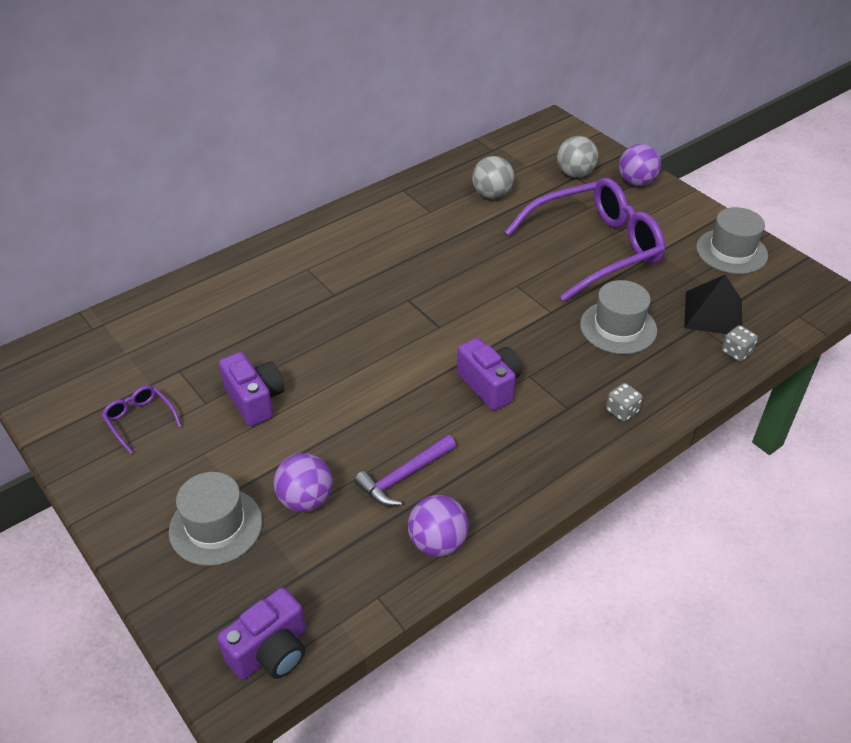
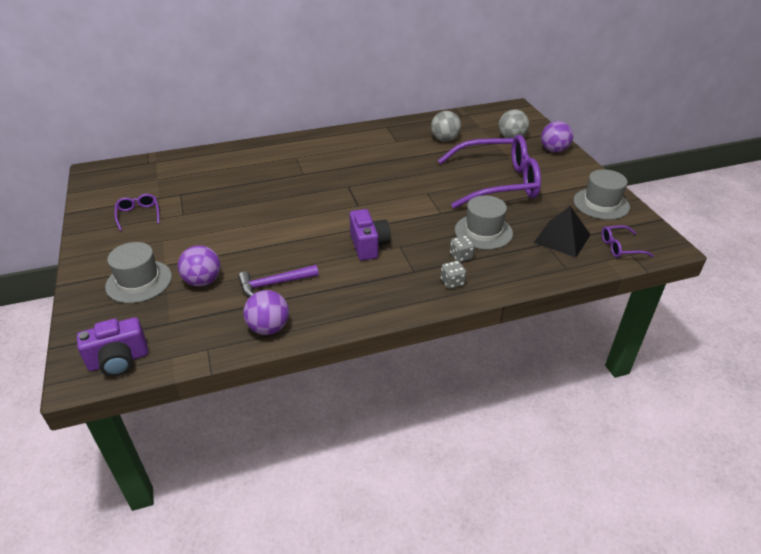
camera: 20 degrees right, 5 degrees down
purple camera [219,352,284,426] -> none
grey dice [722,325,758,362] -> grey dice moved to [450,235,475,262]
none -> purple glasses [602,225,654,258]

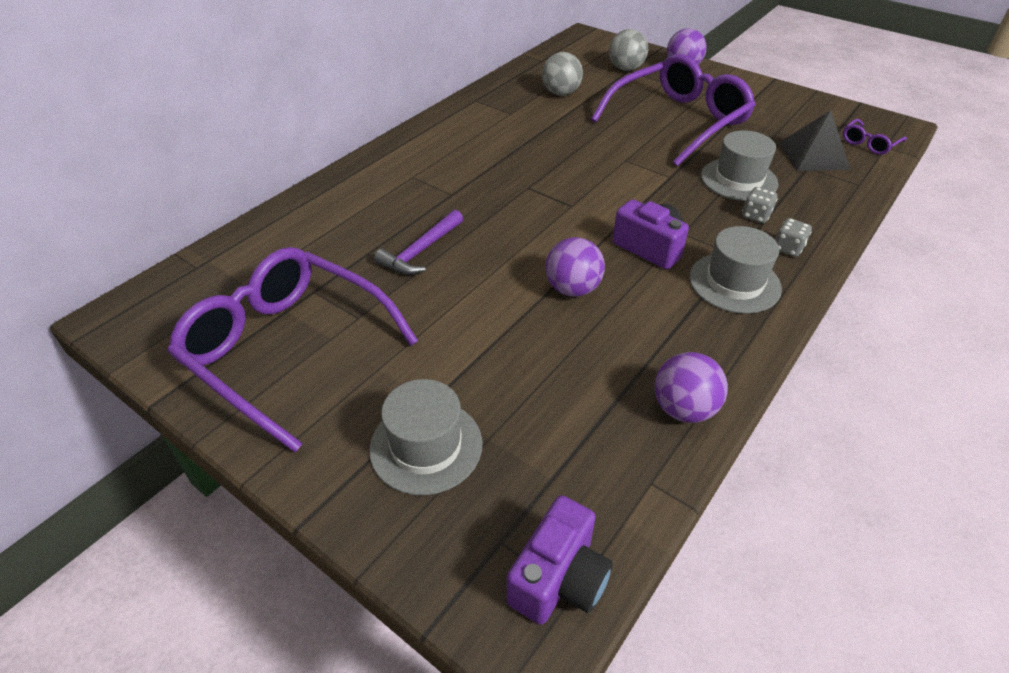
camera: 35 degrees left, 5 degrees up
purple glasses [114,194,160,231] -> purple glasses [167,247,418,452], size x2.48
purple ball [178,245,221,287] -> purple ball moved to [545,237,605,297]
purple hammer [238,265,319,297] -> purple hammer moved to [374,210,463,275]
grey hat [574,169,630,220] -> grey hat moved to [689,226,782,314]

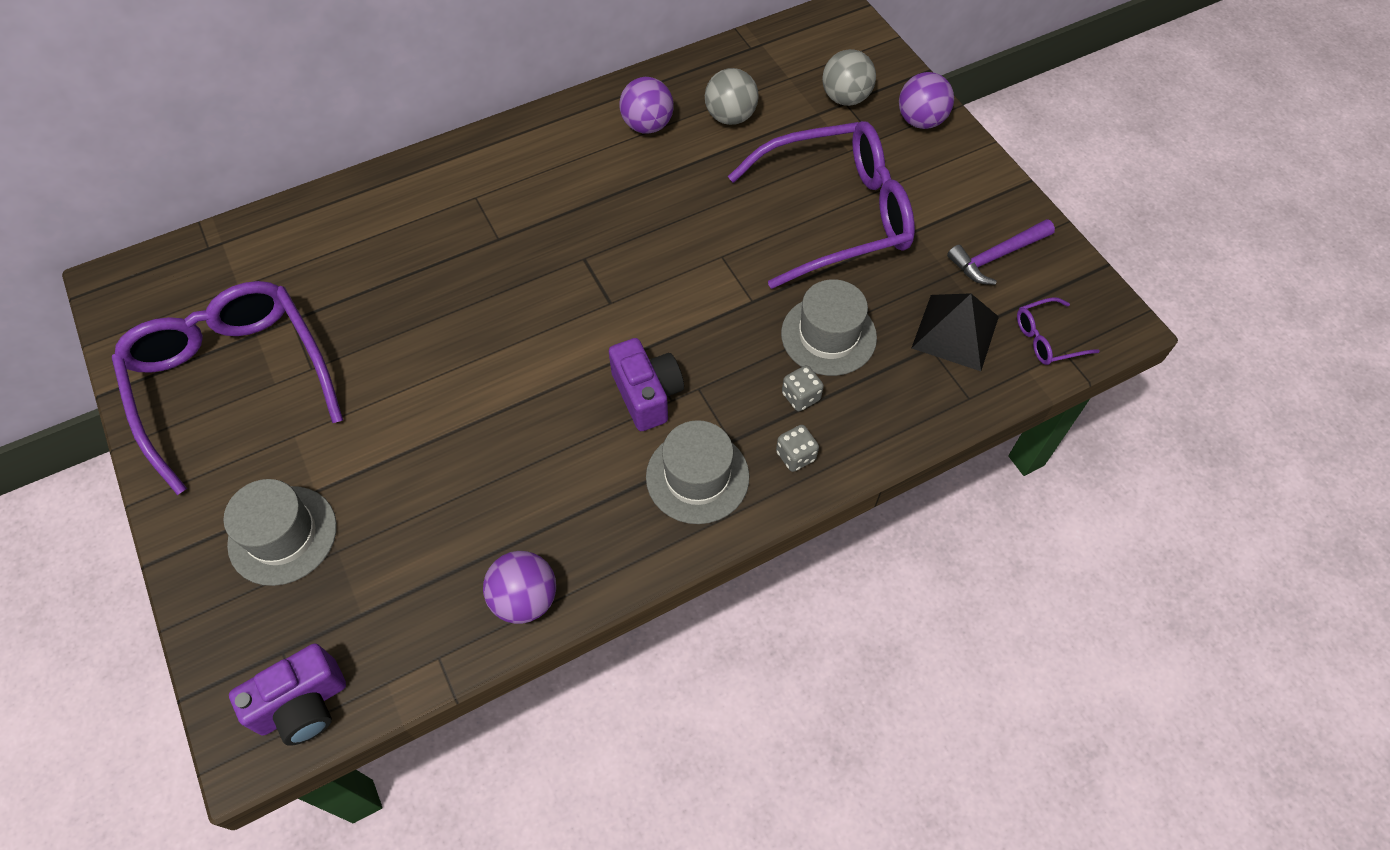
camera: 25 degrees right, 15 degrees up
purple hammer [374,210,463,275] -> purple hammer moved to [947,219,1055,285]
purple ball [545,237,605,297] -> purple ball moved to [620,77,674,134]

